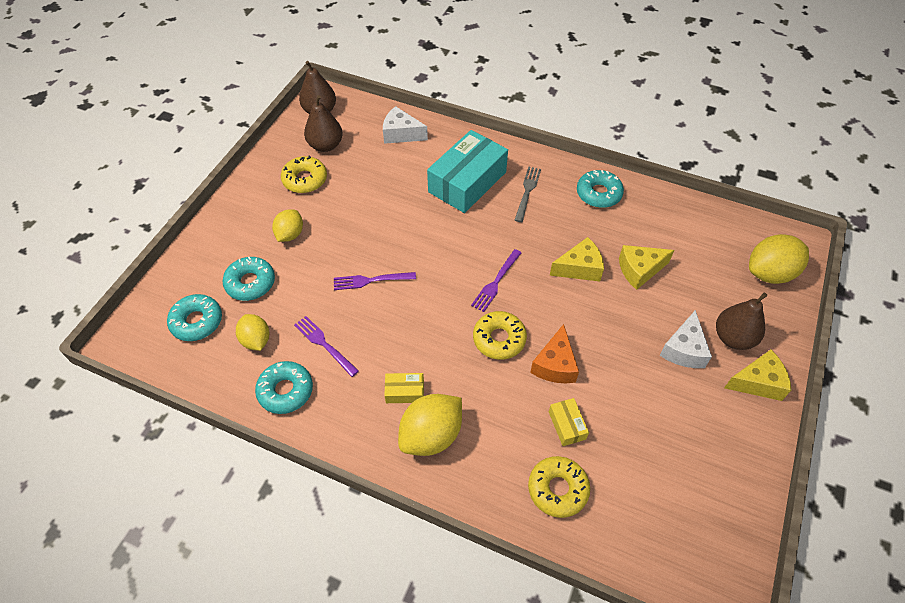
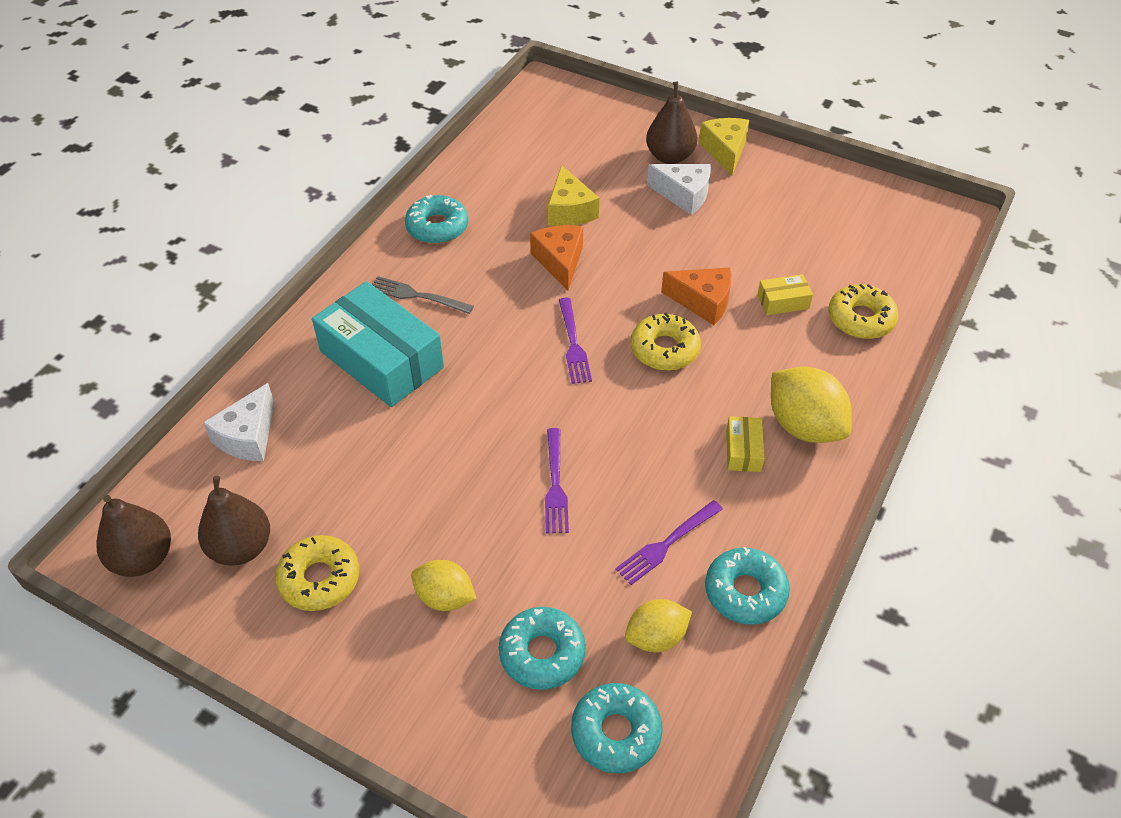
camera: 85 degrees left, 5 degrees down
purple fork [471,249,521,312] -> purple fork turned 45 degrees clockwise [559,297,592,384]
yellow cheese [550,237,604,281] -> orange cheese [530,225,583,290]
yellow lemon [749,234,809,284] -> none

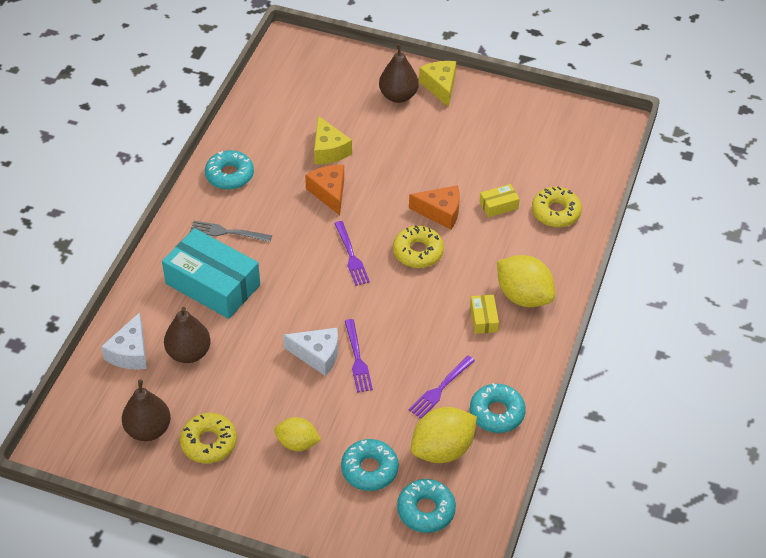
camera: 10 degrees left, 0 degrees up
brown pear [96,495,171,577] -> brown pear moved to [164,307,211,363]
yellow lemon [625,599,692,652] -> yellow lemon [411,407,477,463], size x1.60
white cheese [647,164,711,215] -> white cheese moved to [283,328,338,376]

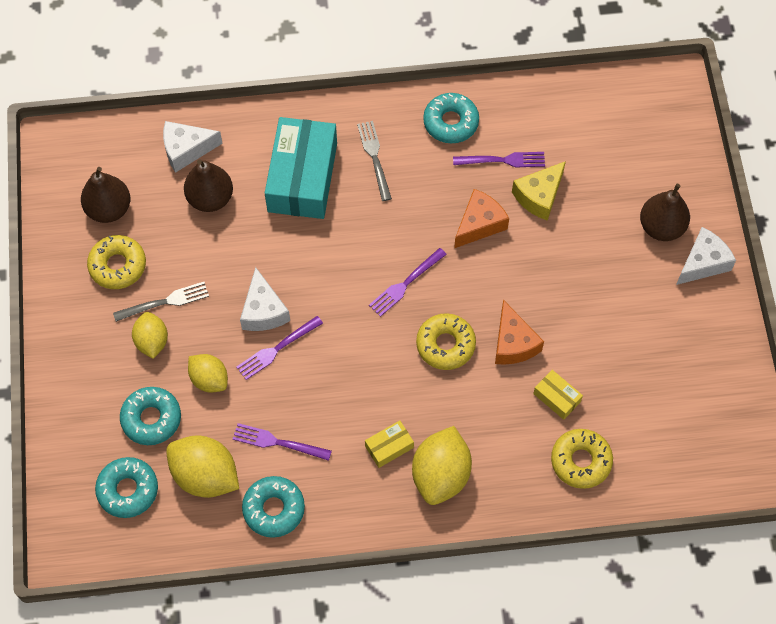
camera: 65 degrees right, 15 degrees up
yellow cheese [419,61,456,107] -> white cheese [676,227,736,285]
none -> grey fork [113,282,209,322]
none -> yellow lemon [188,354,228,393]
none -> purple fork [453,152,545,167]

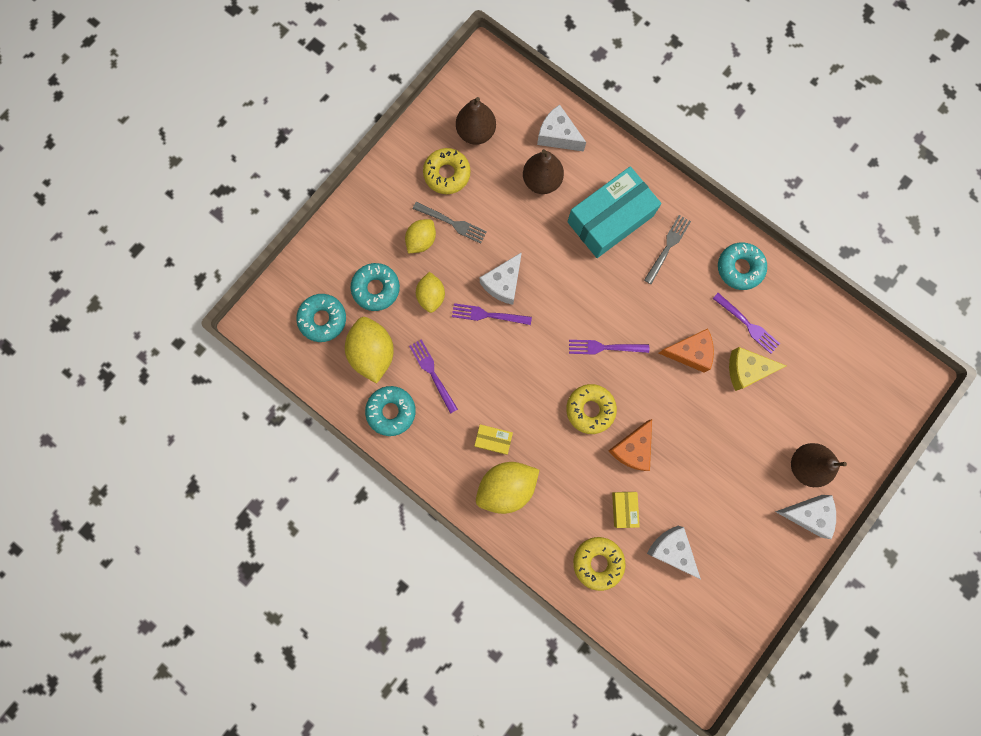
camera: 45 degrees right, 15 degrees up
none -> white cheese [647,526,701,579]

